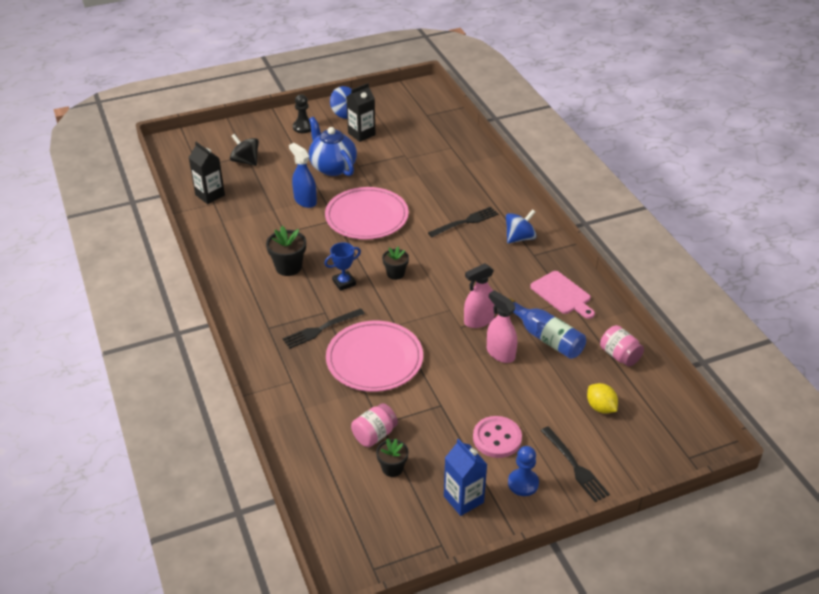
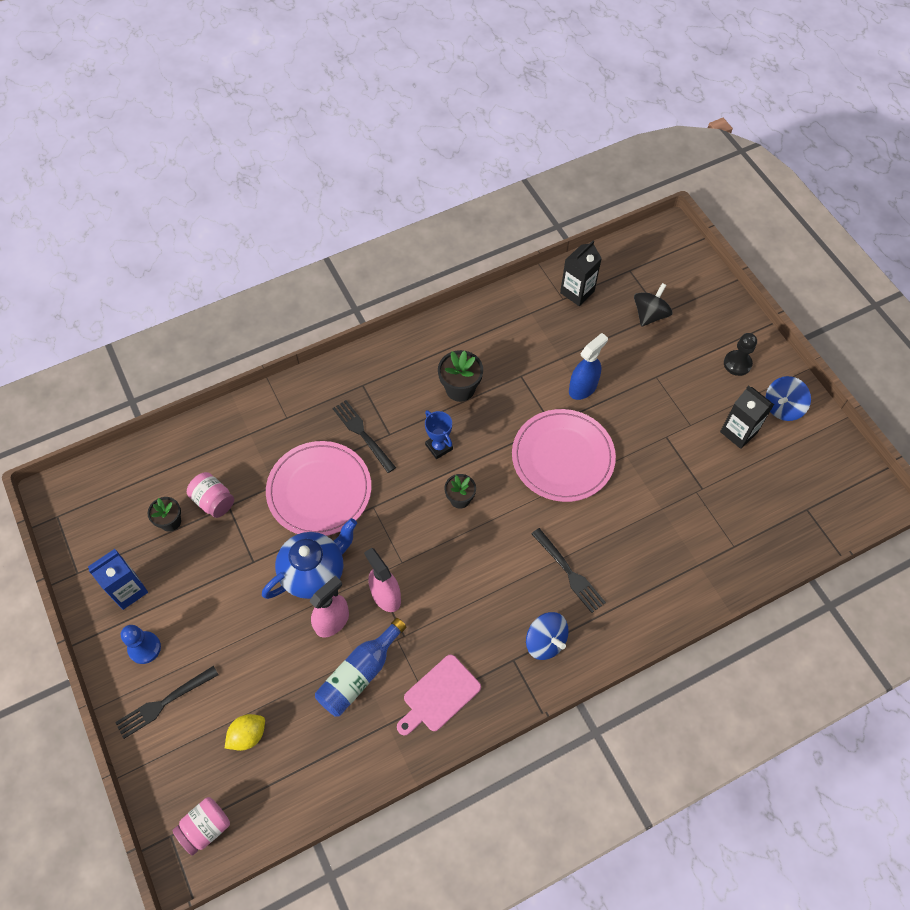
camera: 85 degrees right, 20 degrees up
blue teapot [309,117,357,176] -> blue teapot moved to [262,518,357,599]
pink button [473,416,522,458] -> none
pink jar [600,325,644,367] -> pink jar moved to [172,797,230,856]

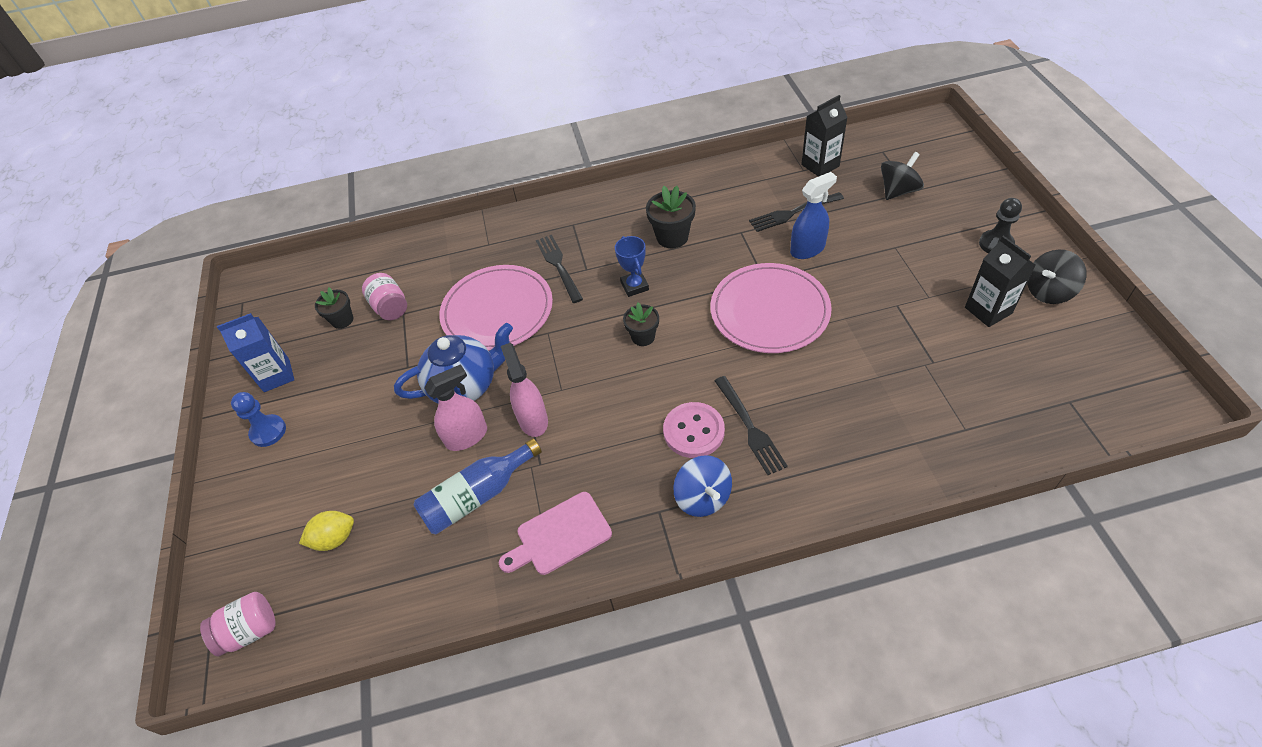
camera: 20 degrees right, 10 degrees down
black fork [115,666,219,739] -> black fork moved to [749,192,844,232]
blue spinning top [766,376,811,421] -> black spinning top [1027,250,1087,304]
none -> pink button [663,402,725,458]

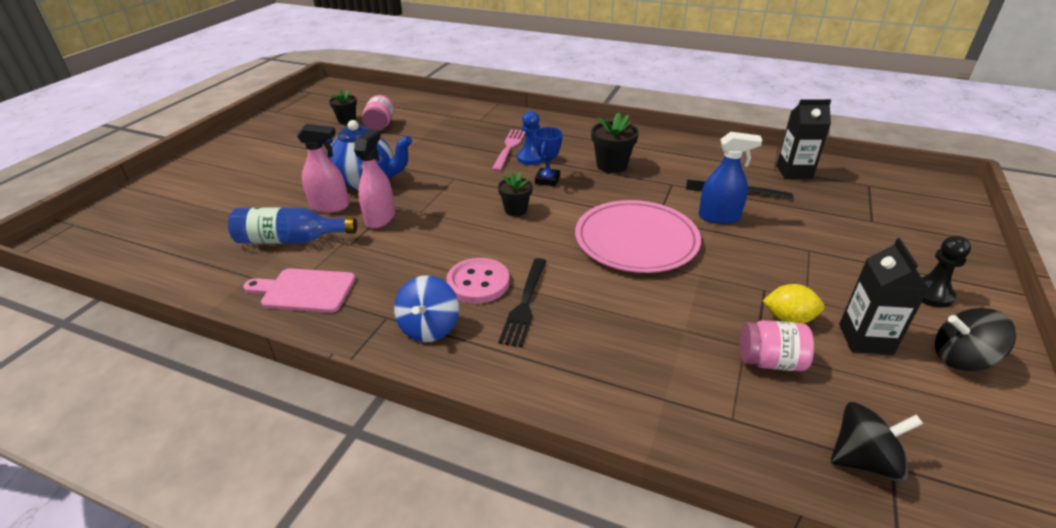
camera: 30 degrees right, 15 degrees down
pink jar [200,592,276,656] -> pink jar moved to [740,320,814,371]
blue carton [217,313,294,392] -> none
blue pawn [231,392,286,447] -> blue pawn moved to [517,111,544,165]
yellow lemon [299,511,354,551] -> yellow lemon moved to [763,284,825,324]
pink plate [439,265,553,351] -> none
black fork [536,235,583,303] -> pink fork [491,129,526,172]
black spinning top [881,152,924,200] -> black spinning top moved to [831,402,923,482]

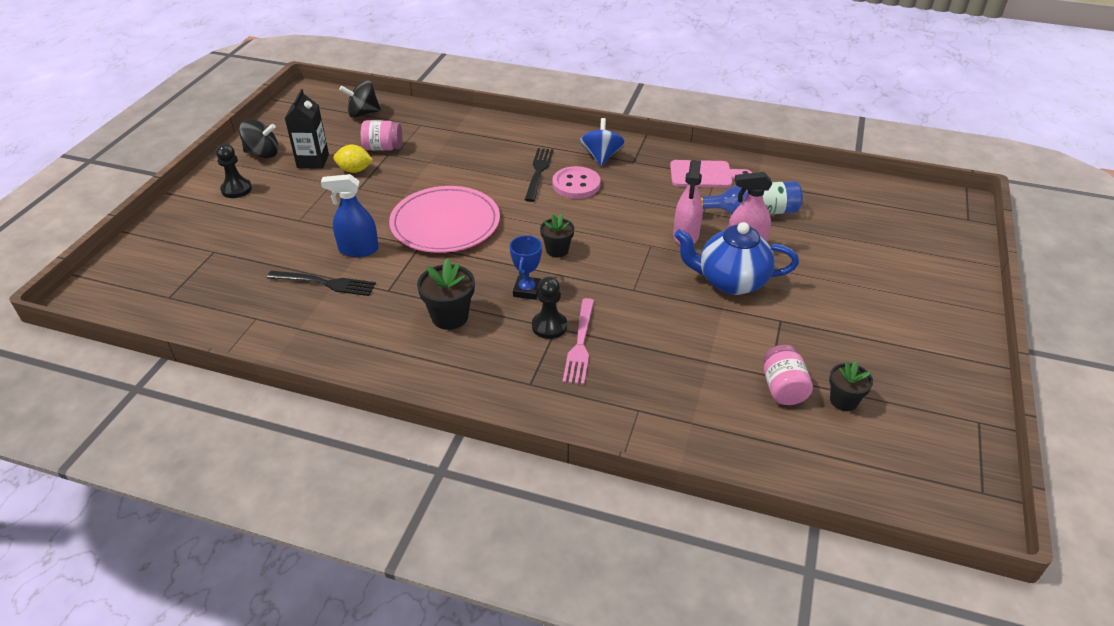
camera: 175 degrees right, 5 degrees up
blue pawn [517,111,544,165] -> black pawn [532,276,567,339]
black carton [776,99,831,179] -> none

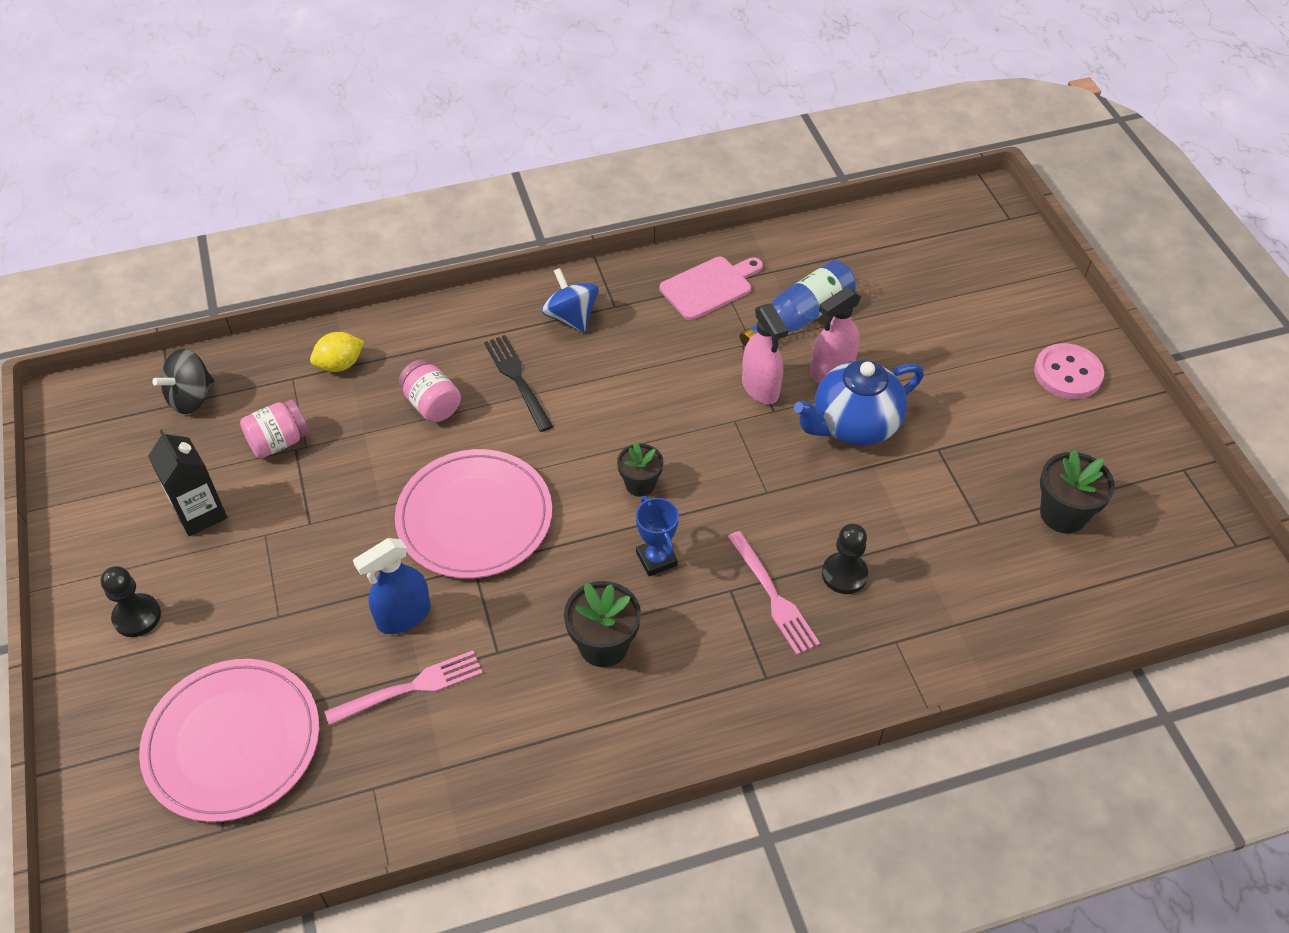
camera: 35 degrees left, 10 degrees up
black spinning top [239,119,278,158] -> none
black fork [267,271,376,296] -> pink fork [325,651,483,726]
yellow lemon [333,145,373,173] -> yellow lemon moved to [310,332,364,372]
black pawn [532,276,567,339] -> black pawn moved to [822,524,868,594]
pink button [552,166,601,199] -> pink button moved to [1034,343,1104,399]
pink jar [763,345,813,405] -> pink jar moved to [399,359,461,422]
black flower pot [829,361,873,411] -> black flower pot [1040,449,1115,533], size x1.51
none -> pink plate [139,659,319,822]

